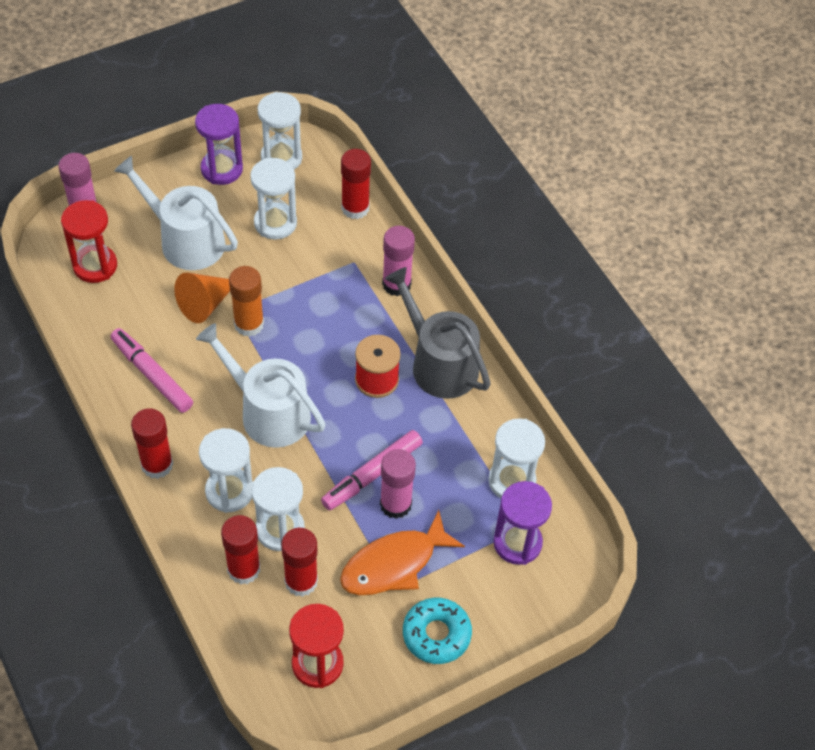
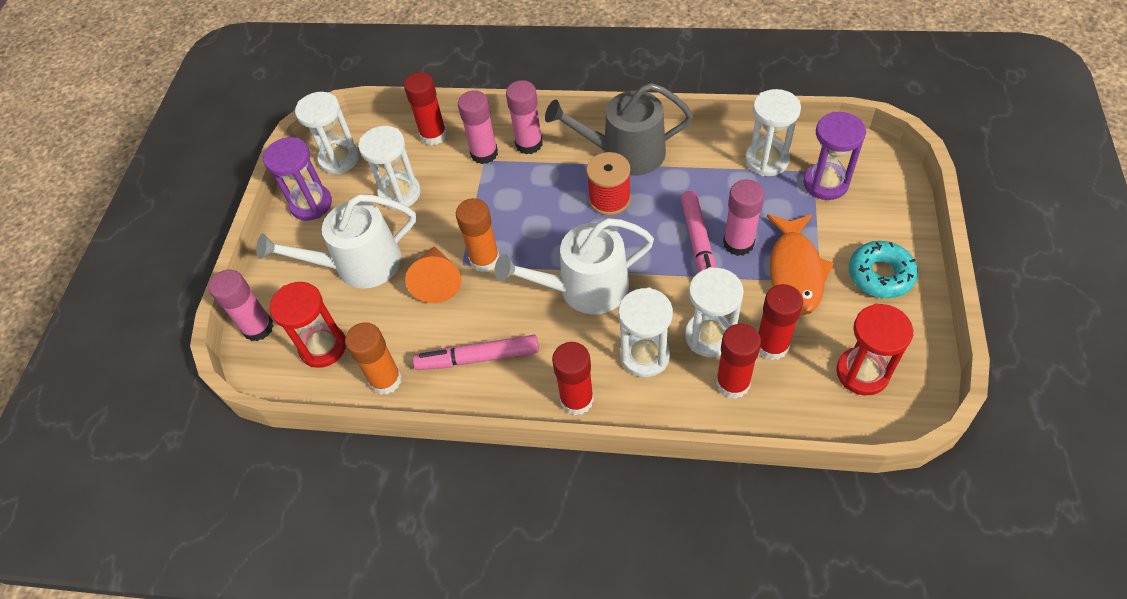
camera: 45 degrees left, 0 degrees up
none -> orange glue stick [345,322,402,395]
none -> pink glue stick [458,90,498,164]

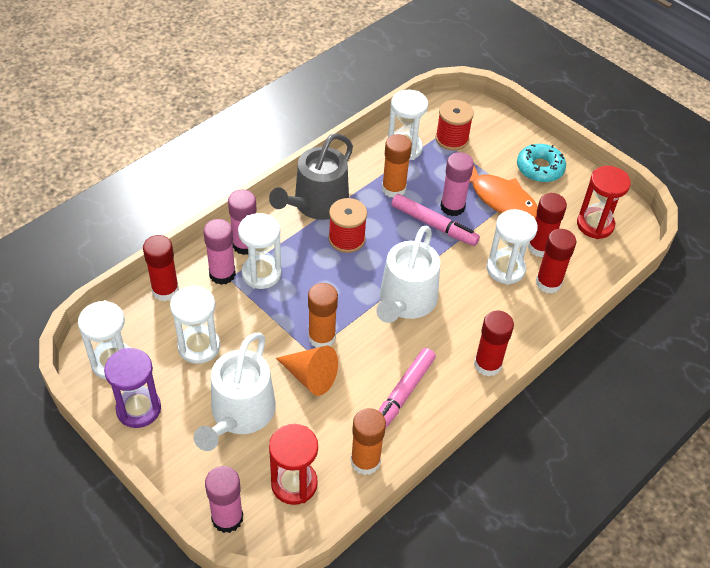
camera: 60 degrees left, 5 degrees down
white hourglass [618,288,673,377] -> white hourglass moved to [238,213,281,289]
purple hourglass [803,112,866,200] -> red spool [435,100,474,151]
none -> orange glue stick [382,134,412,198]

